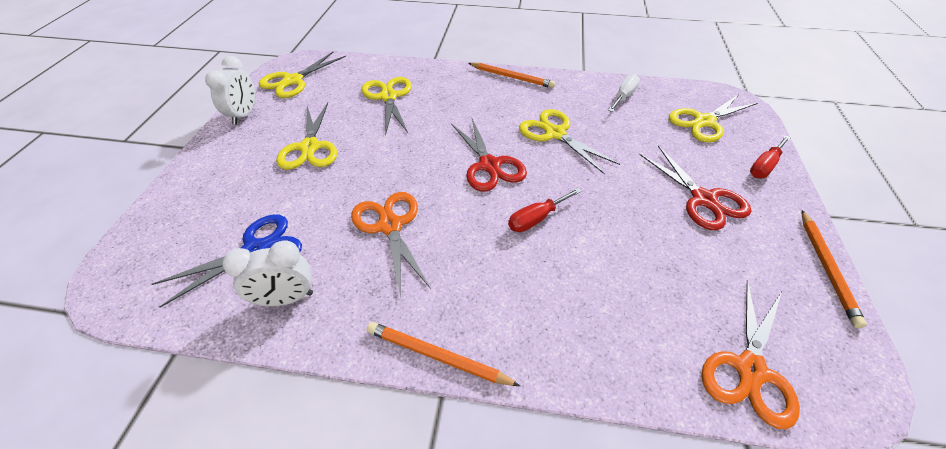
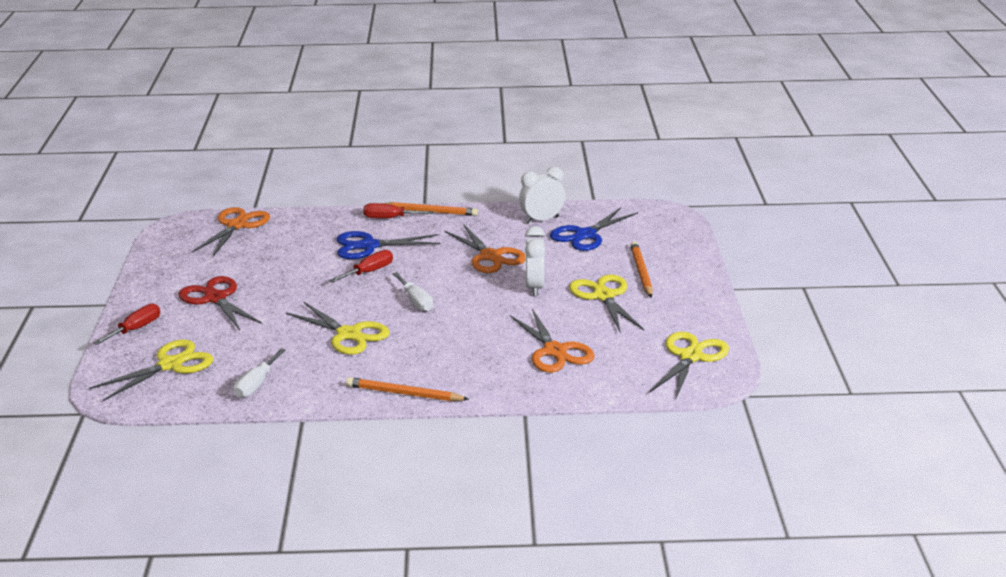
camera: 170 degrees right, 20 degrees down
white clock [205,56,255,125] -> white clock moved to [525,226,545,296]
yellow scissors [361,77,412,136] -> orange scissors [510,309,595,372]
red scissors [451,119,527,192] -> white screwdriver [393,272,433,312]
orange pencil [802,210,867,328] -> orange pencil moved to [630,242,653,298]
none -> blue scissors [337,231,440,259]
none -> red screwdriver [363,203,434,218]

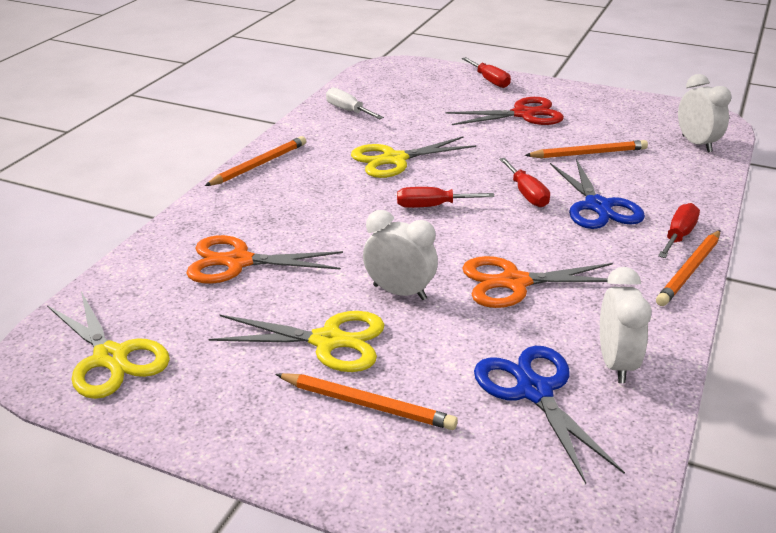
camera: 115 degrees right, 5 degrees up
yellow scissors [89,339,213,401] -> none
orange scissors [193,207,270,256] -> white clock [678,74,731,152]
blue scissors [337,231,440,259] -> blue scissors turned 150 degrees clockwise [550,159,645,229]
white screwdriver [393,272,433,312] -> red screwdriver [397,187,495,208]
none -> orange pencil [525,140,648,158]

